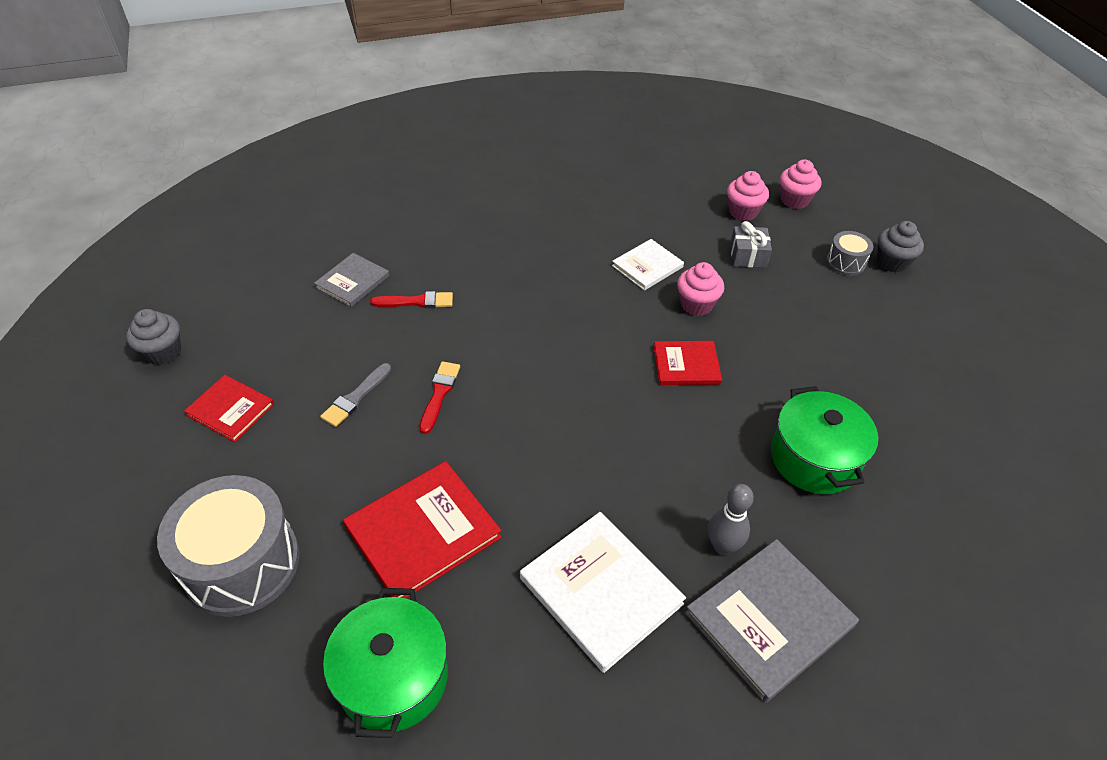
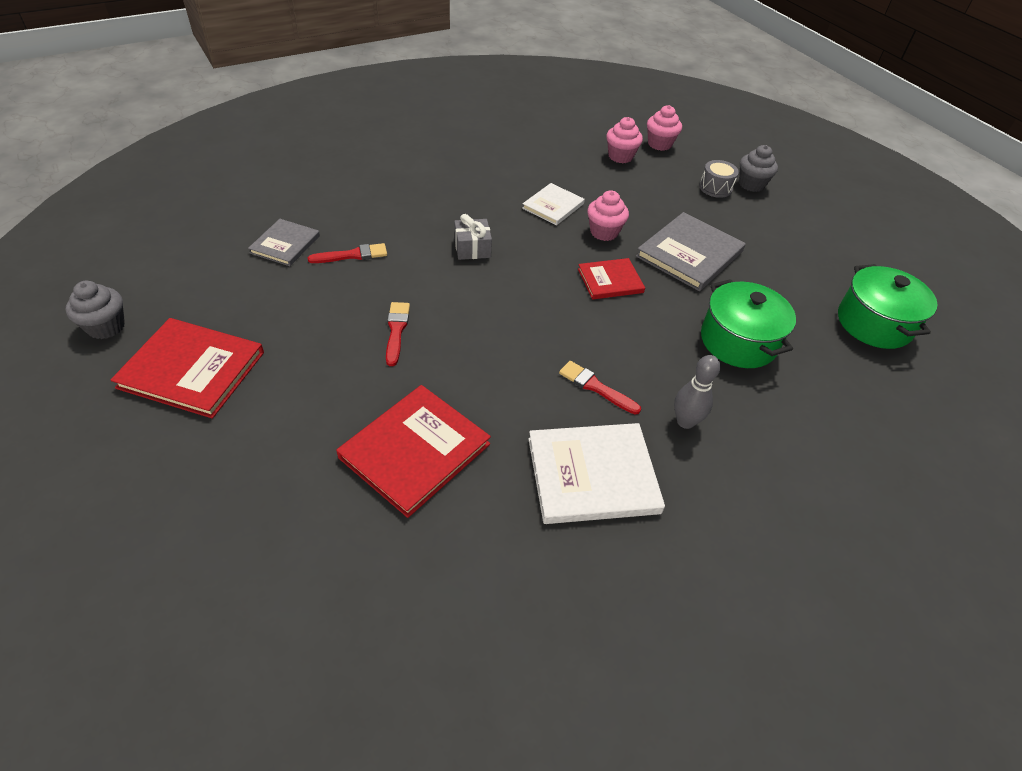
camera: 15 degrees left, 0 degrees up
grey drum [157,475,300,617] -> none
red book [184,375,274,442] -> red book [110,318,264,419], size x1.66
grey brush [320,363,391,427] -> none
green pot [323,588,448,738] -> green pot moved to [838,264,937,349]
white book [520,512,686,673] -> white book turned 45 degrees counterclockwise [528,423,665,524]
grey book [685,539,859,703] -> grey book moved to [636,212,746,291]
grey gift [730,221,772,268] -> grey gift moved to [454,214,492,260]
none -> red brush [559,361,641,415]

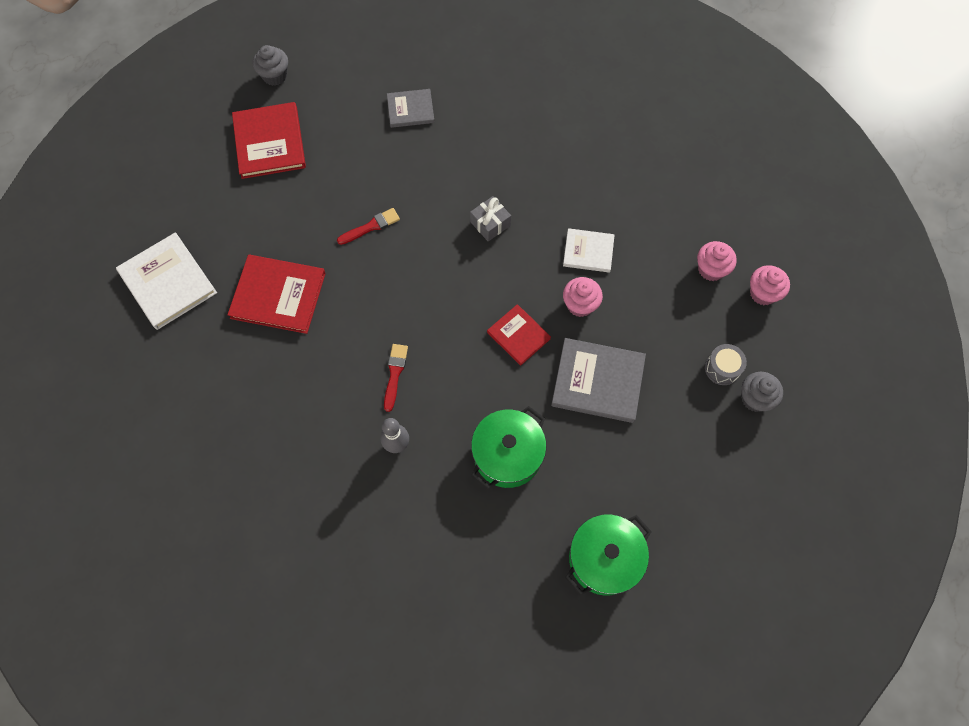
camera: 65 degrees right, 20 degrees up
red brush [308,243,387,263] -> none
white book [528,423,665,524] -> white book moved to [116,232,217,330]

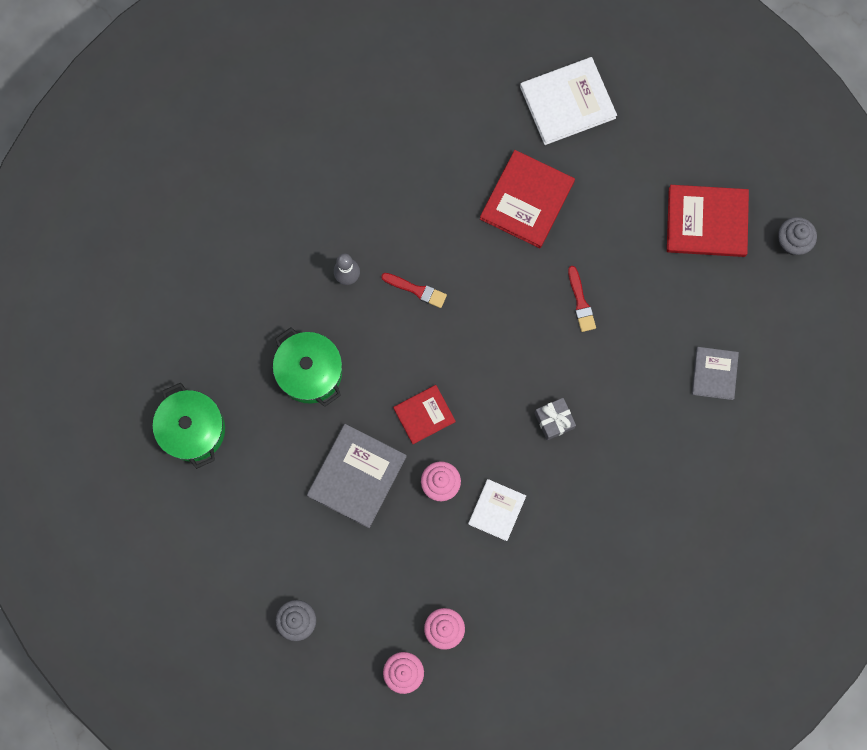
camera: 105 degrees right, 10 degrees up
grey drum [705,344,747,385] -> none

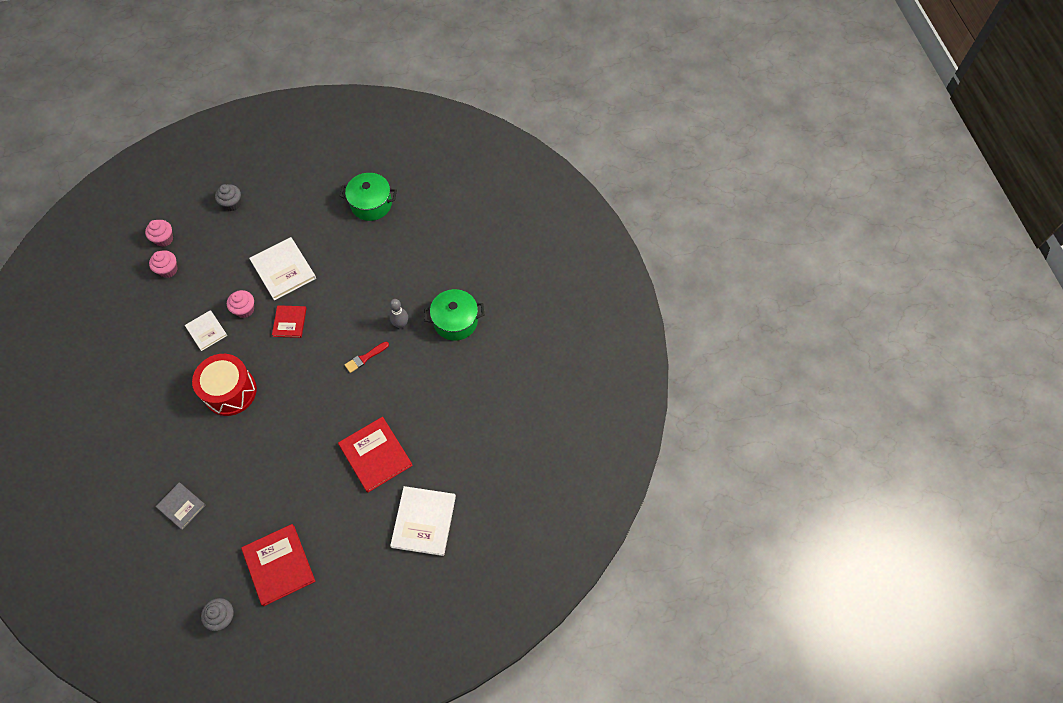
camera: 120 degrees right, 15 degrees down
green pot [273,327,342,407] -> green pot moved to [424,289,484,341]
grey book [307,424,407,528] -> white book [249,237,316,301]
grey gift [535,398,576,440] -> red drum [192,354,257,416]
red brush [568,266,596,332] -> none
red book [667,185,749,257] -> red book turned 60 degrees counterclockwise [241,524,315,606]

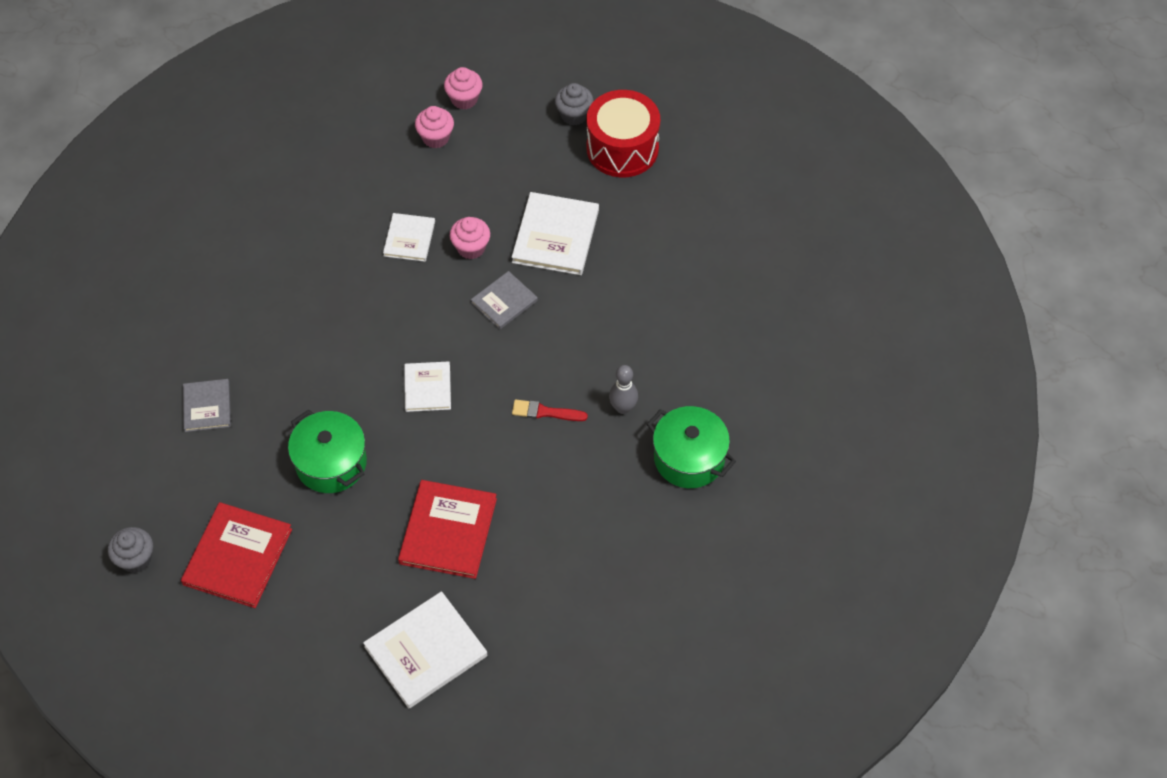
camera: 45 degrees right, 5 degrees down
red drum [192,354,257,416] -> red drum moved to [586,90,660,178]
red book [272,305,307,338] -> grey book [471,271,538,329]
green pot [340,173,397,221] -> green pot moved to [288,410,367,493]
none -> white book [404,361,451,412]

